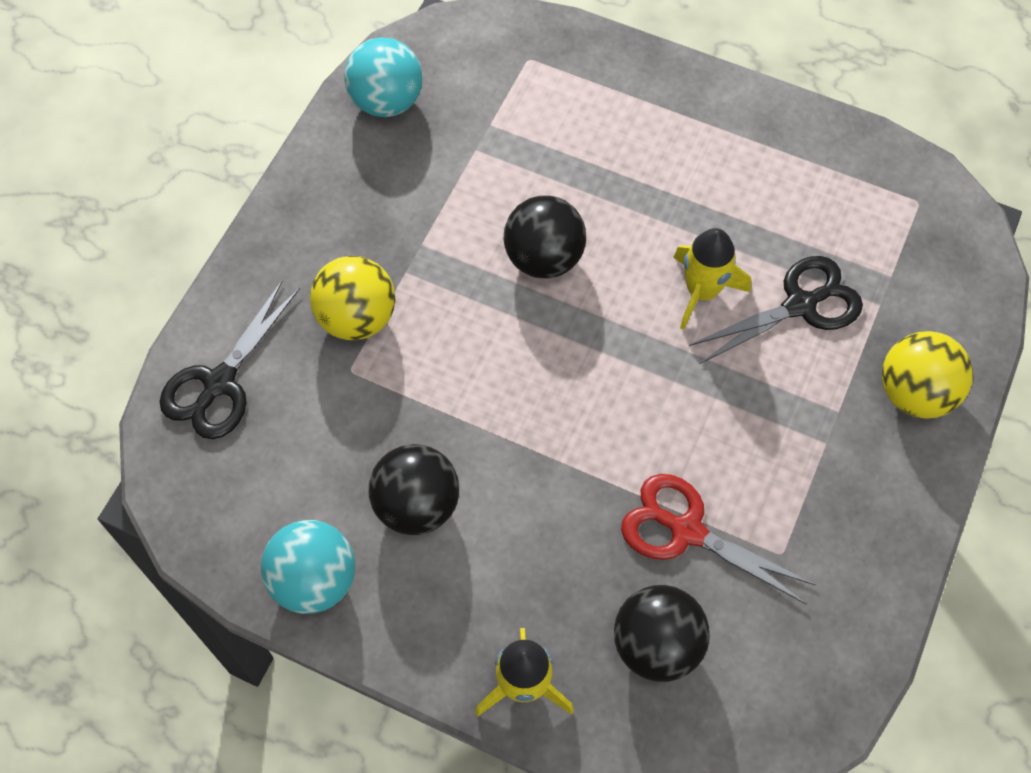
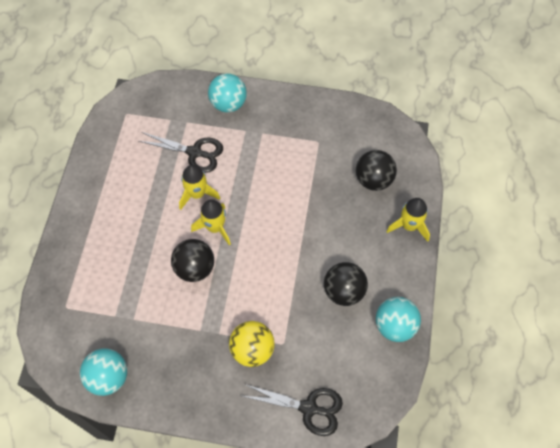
camera: 105 degrees left, 0 degrees up
red scissors [621,474,816,605] -> none
black scissors [689,256,863,364] -> black scissors turned 150 degrees clockwise [139,132,223,173]
yellow ball [882,331,973,419] -> turquoise ball [208,74,247,113]
none -> yellow rocket [191,200,231,245]

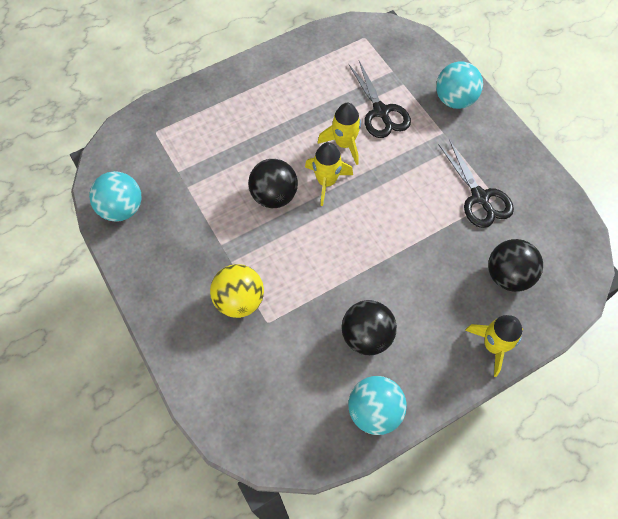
camera: 50 degrees right, 0 degrees up
black scissors [243,384,343,436] -> black scissors moved to [438,139,514,228]

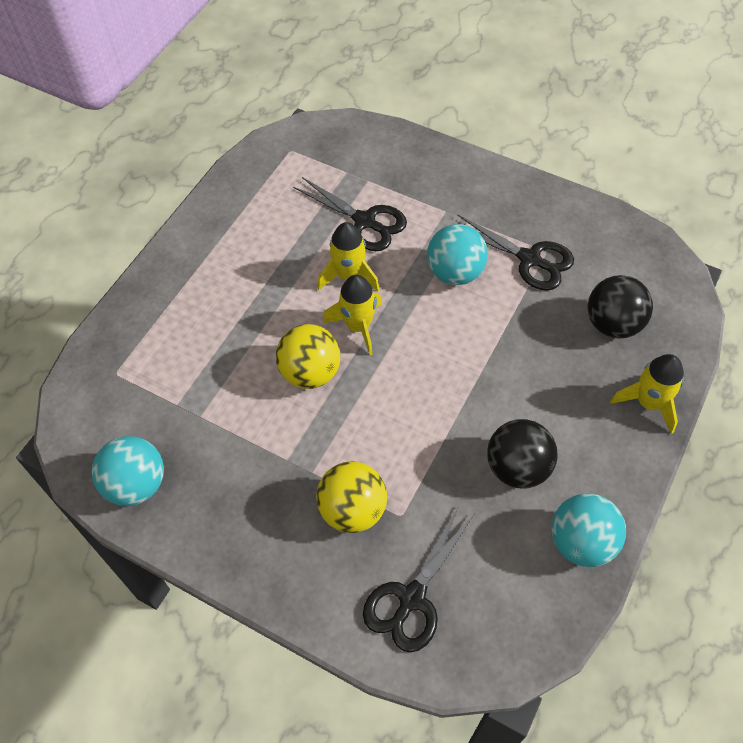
camera: 30 degrees left, 5 degrees down
black ball [248,159,298,208] -> yellow ball [275,324,340,389]
turquoise ball [436,62,483,109] -> turquoise ball moved to [427,224,488,285]
none -> black scissors [363,506,474,652]

